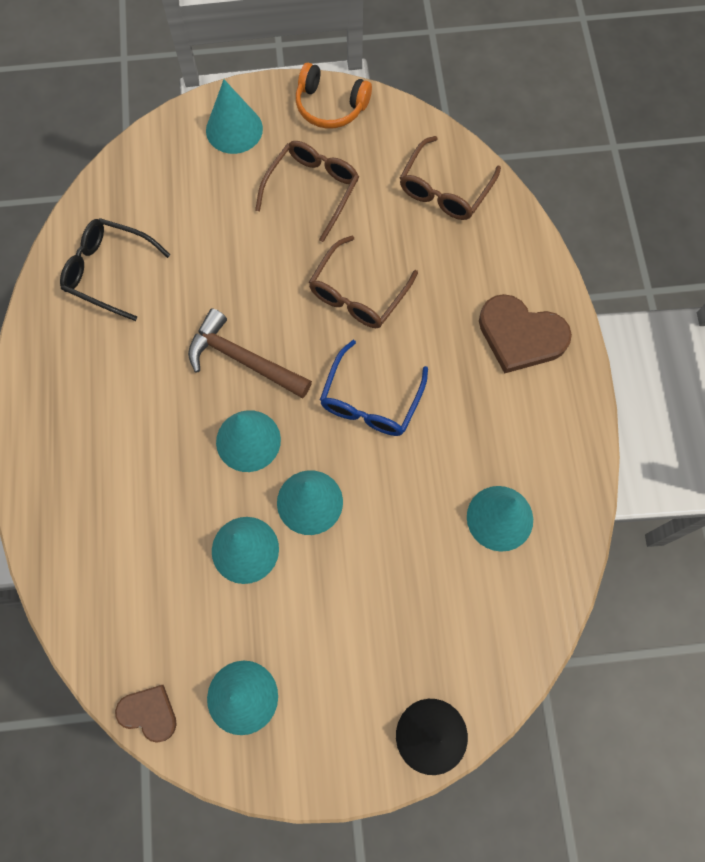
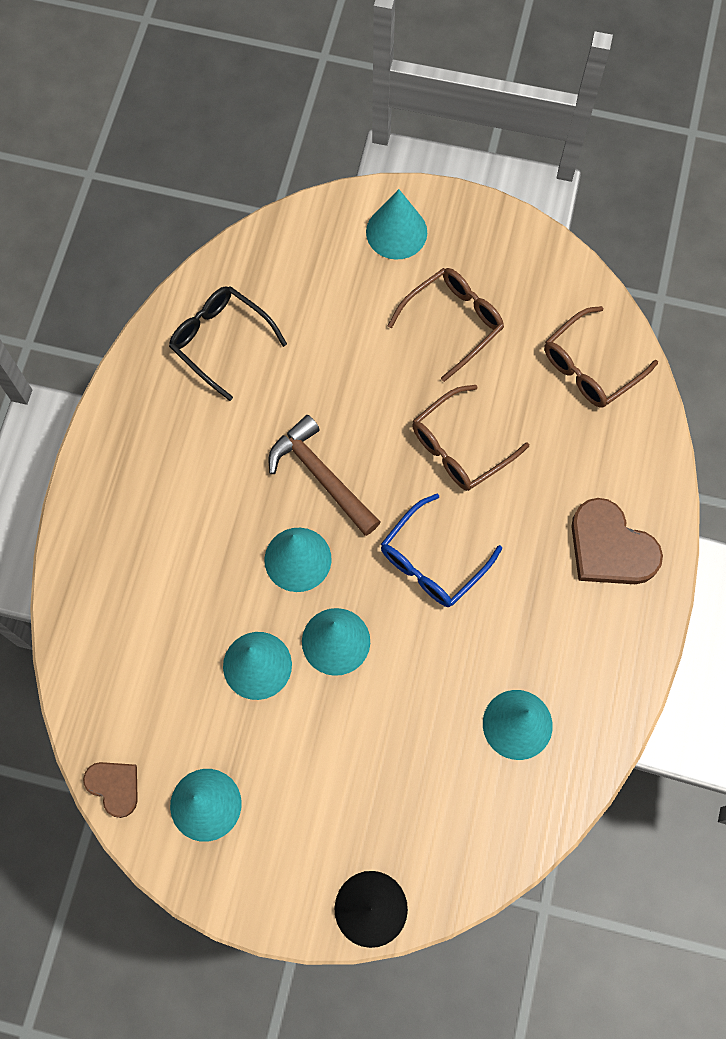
camera: 20 degrees right, 0 degrees up
orange headphones [296,63,372,129] -> none

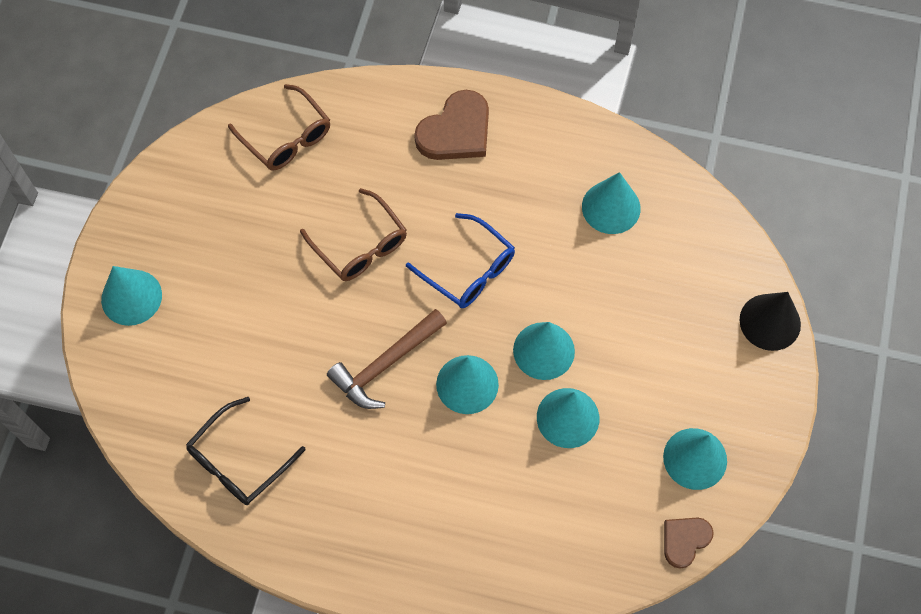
camera: 90 degrees left, 5 degrees down
brown glasses [387,268,504,382] -> none

